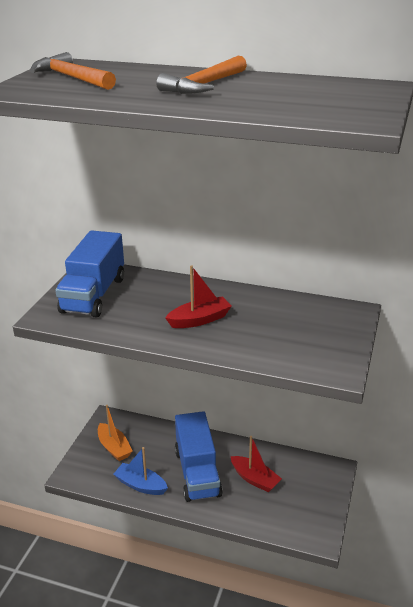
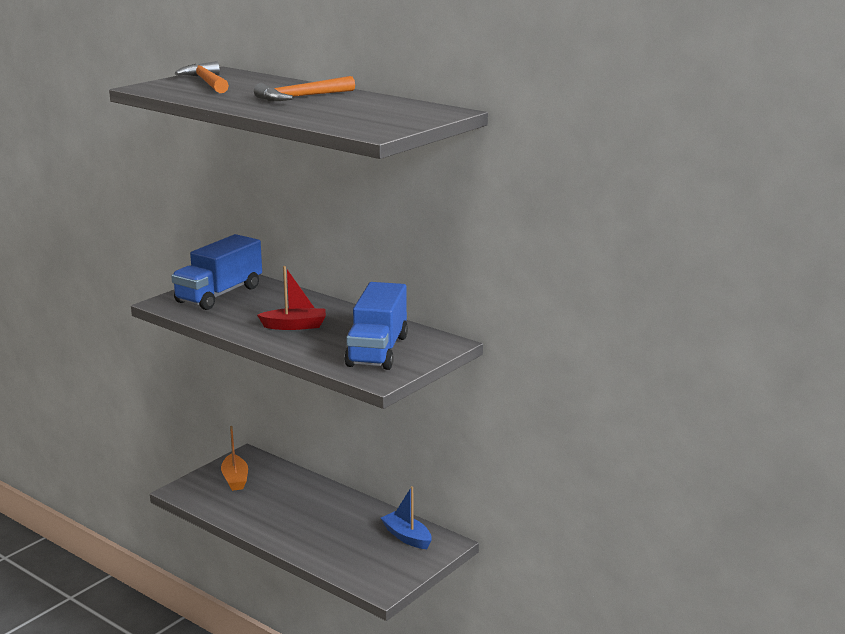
camera: 20 degrees right, 10 degrees down
blue boat [113,447,168,495] -> blue boat moved to [381,486,432,549]
blue truck [175,411,223,502] -> blue truck moved to [345,282,408,370]
red boat [230,436,282,492] -> none

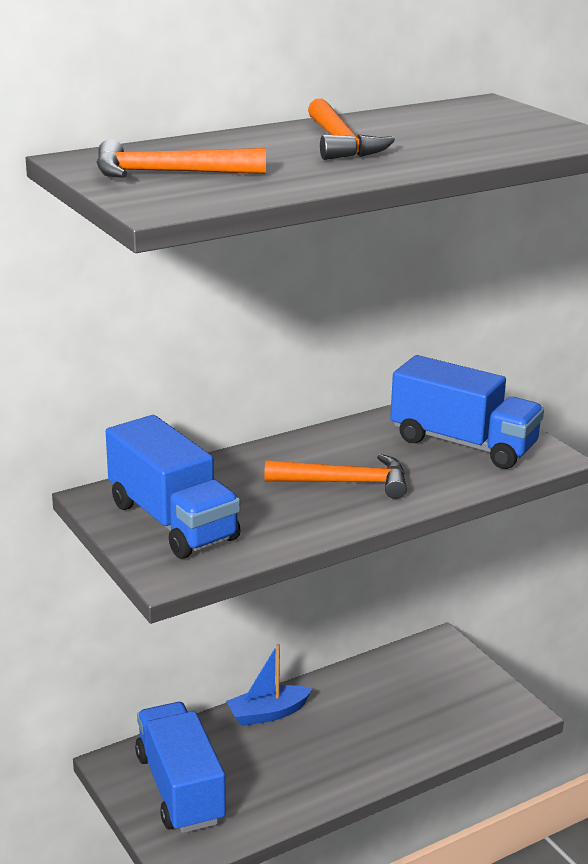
camera: 70 degrees left, 5 degrees up
orange boat [221,426,248,491] -> blue truck [135,702,226,833]
red boat [257,266,326,330] -> orange hammer [264,454,407,499]
blue boat [381,486,432,549] -> blue boat moved to [226,644,312,726]

